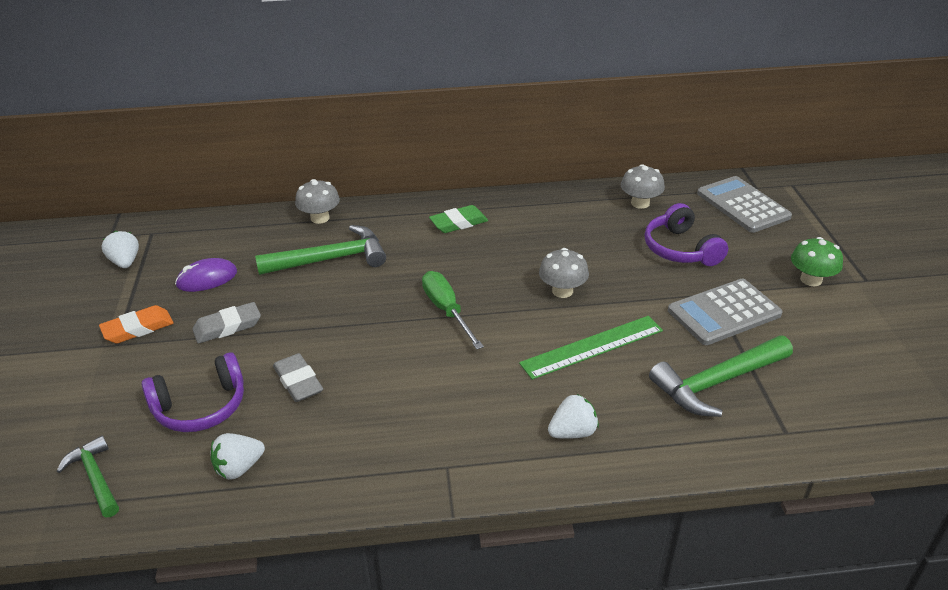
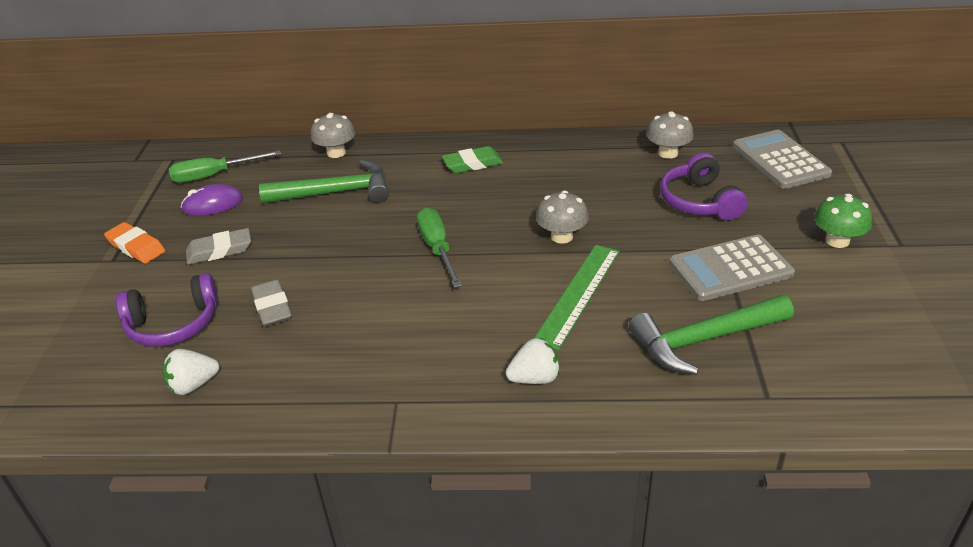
camera: 10 degrees right, 0 degrees up
green hammer [57,436,119,517] -> none
orange eraser [99,305,174,343] -> orange eraser turned 60 degrees clockwise [104,222,165,264]
white strawberry [102,231,139,268] -> none
green ruler [519,316,663,380] -> green ruler turned 45 degrees counterclockwise [534,245,619,350]
none -> green screwdriver [169,150,281,183]

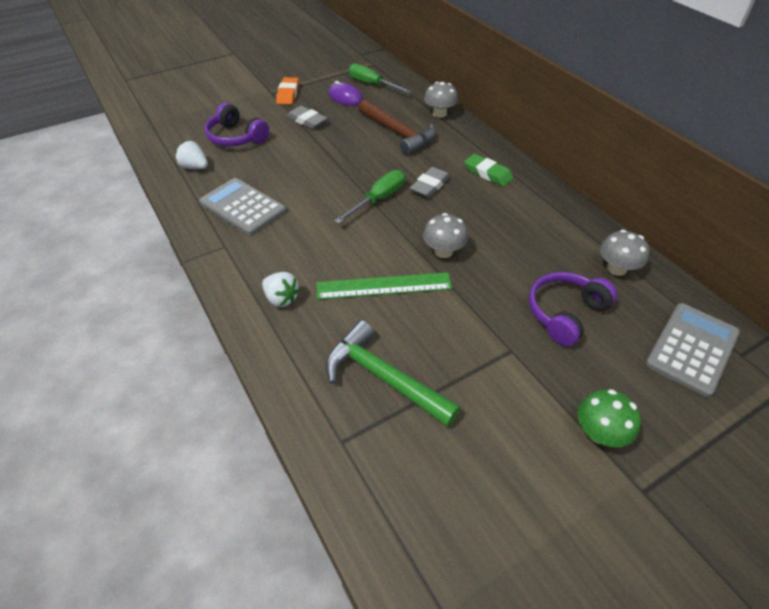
camera: 55 degrees right, 10 degrees up
grey eraser [251,280,292,327] -> grey eraser moved to [410,167,450,198]
green hammer [259,160,389,203] -> brown hammer [358,99,436,155]
grey calculator [669,235,795,301] -> grey calculator moved to [199,178,286,235]

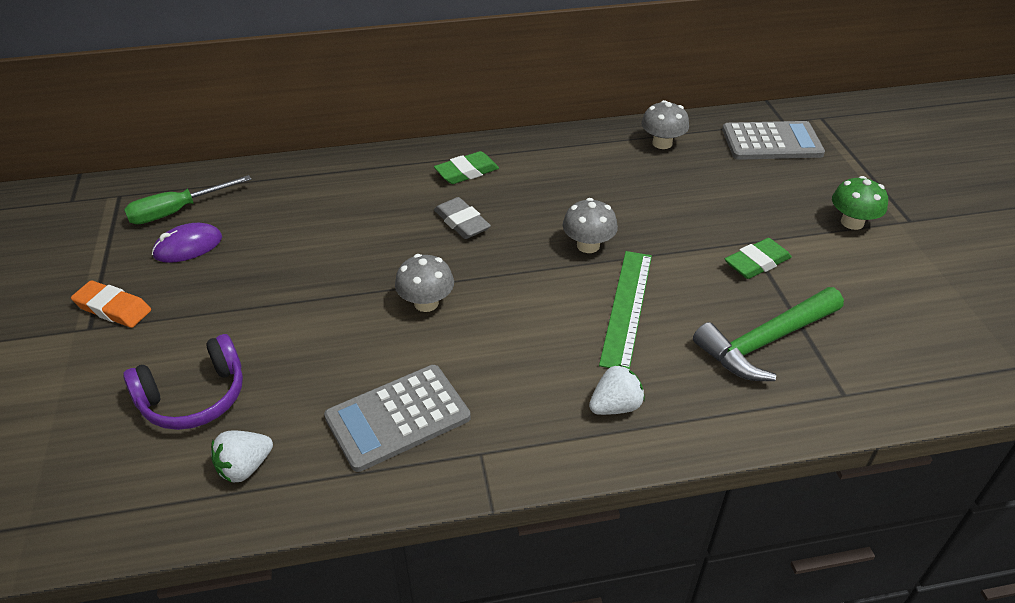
camera: 70 degrees left, 5 degrees down
grey eraser [287,106,327,129] -> none
green screwdriver [335,170,405,224] -> none
brown hammer [358,99,436,155] -> none
grey mushroom [424,82,458,118] -> grey mushroom moved to [395,254,454,312]
purple headphones [529,272,617,346] -> none
grey calculator [645,303,740,397] -> grey calculator turned 120 degrees clockwise [722,121,825,160]
none -> green eraser [725,238,792,279]

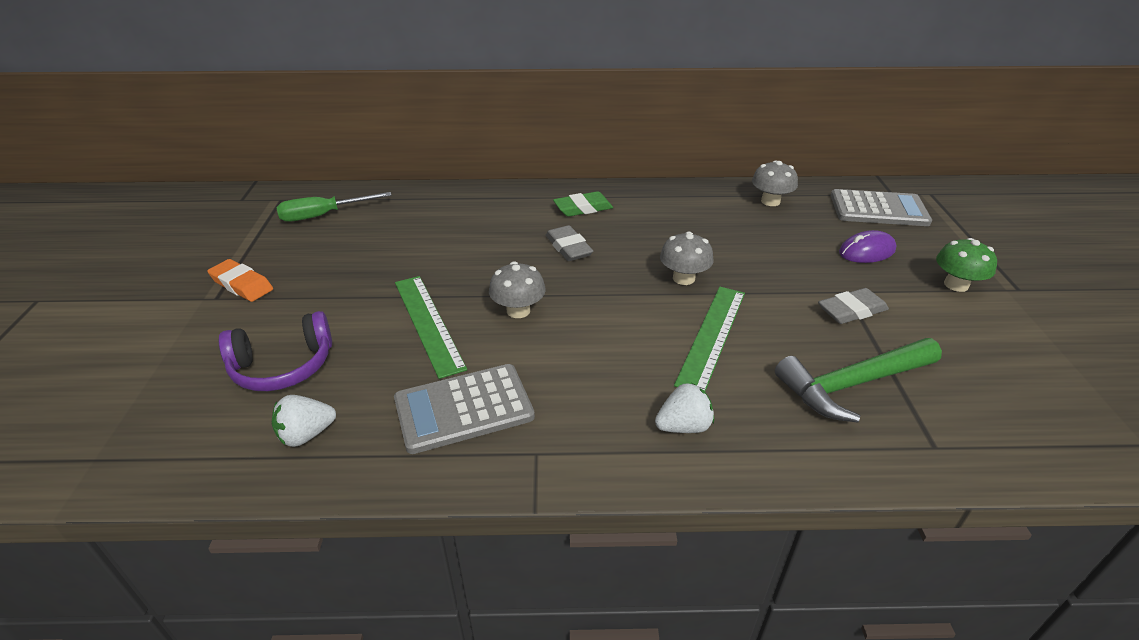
camera: 10 degrees right, 5 degrees down
purple mouse [152,223,222,263] -> purple mouse moved to [839,230,897,263]
green eraser [725,238,792,279] -> grey eraser [818,288,889,324]
none -> green ruler [395,276,467,379]

